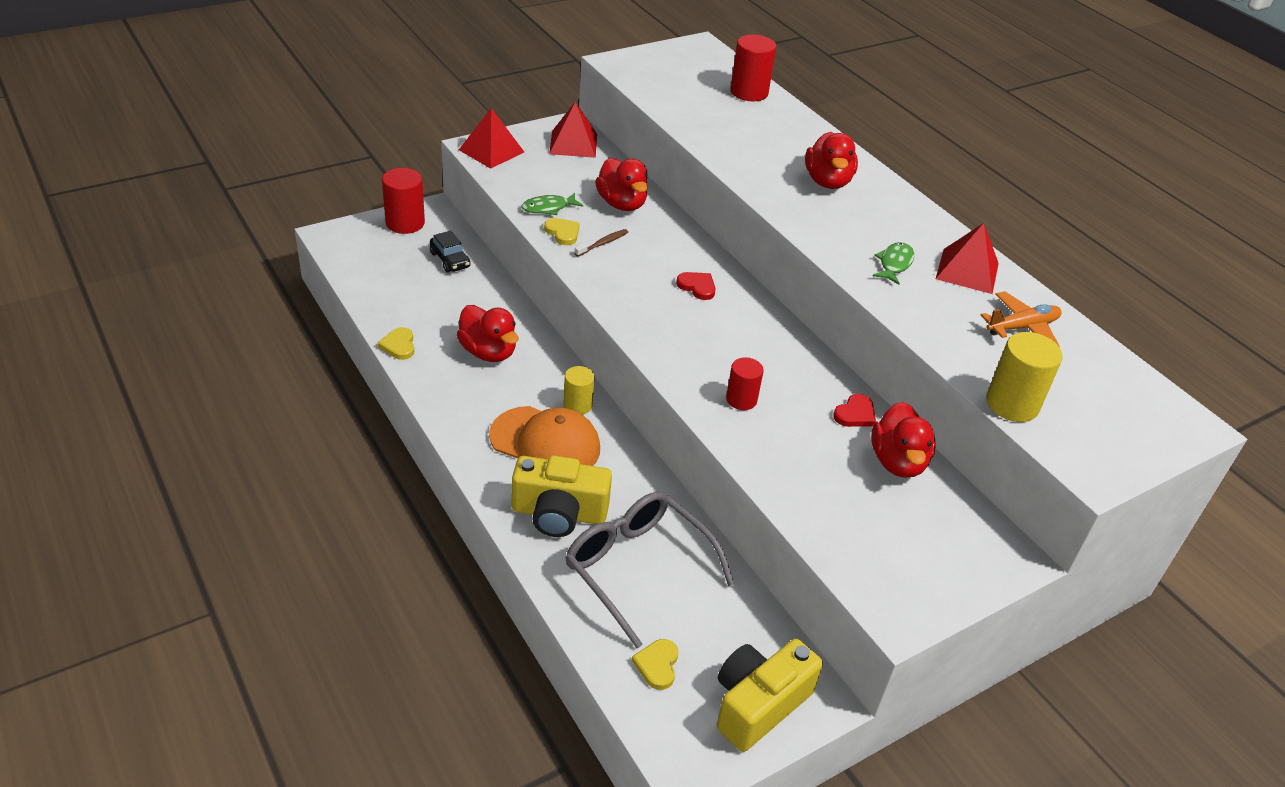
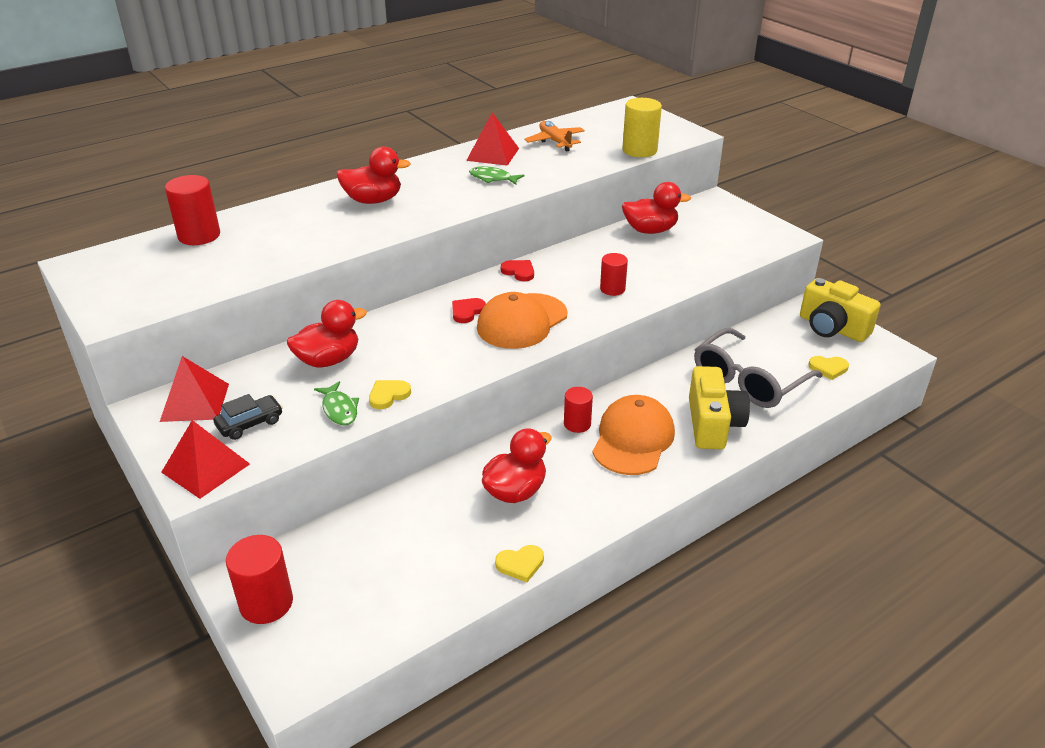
camera: 90 degrees left, 5 degrees down
black car [430,231,471,273] -> black car moved to [214,394,283,440]
yellow cylinder [563,366,594,415] -> red cylinder [564,387,593,433]
brown toothbrush [574,229,628,257] -> none
red heart [833,394,876,427] -> red heart moved to [501,260,534,281]
none -> orange cap [477,292,568,349]

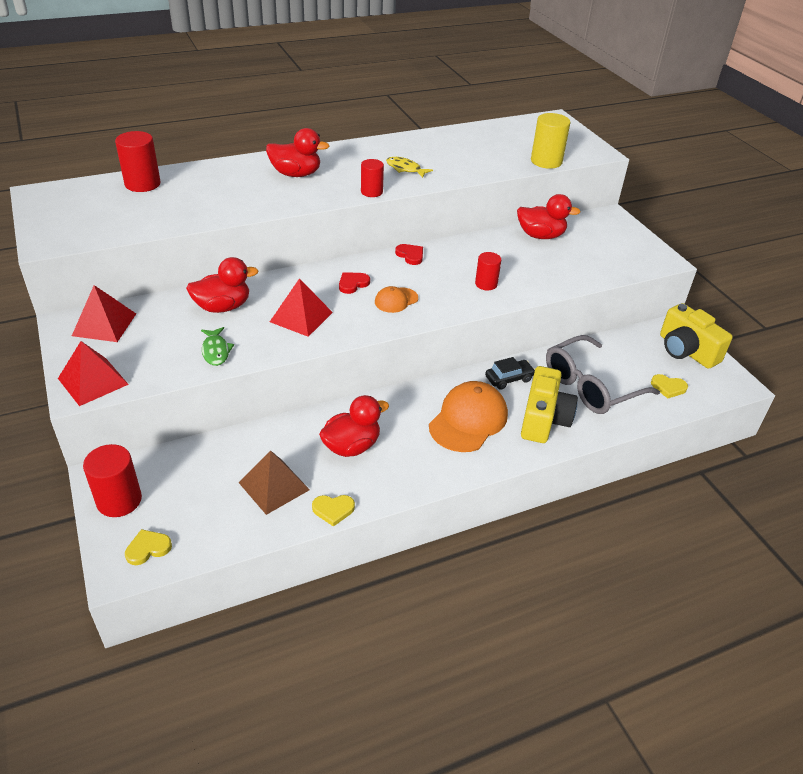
camera: 10 degrees right, 5 degrees up
black car [214,394,283,440] -> black car moved to [485,357,535,390]
yellow heart [369,380,411,409] -> yellow heart moved to [125,529,172,565]
red pyramid [466,113,519,166] -> red pyramid moved to [270,278,333,337]
green fish [469,166,524,185] -> yellow fish [386,157,433,178]
orange cap [477,292,568,349] -> orange cap [375,286,418,313], size x0.52
orange plane [524,121,585,152] -> none
red cylinder [564,387,593,433] -> red cylinder moved to [361,159,384,197]
none -> brown pyramid [239,451,310,515]

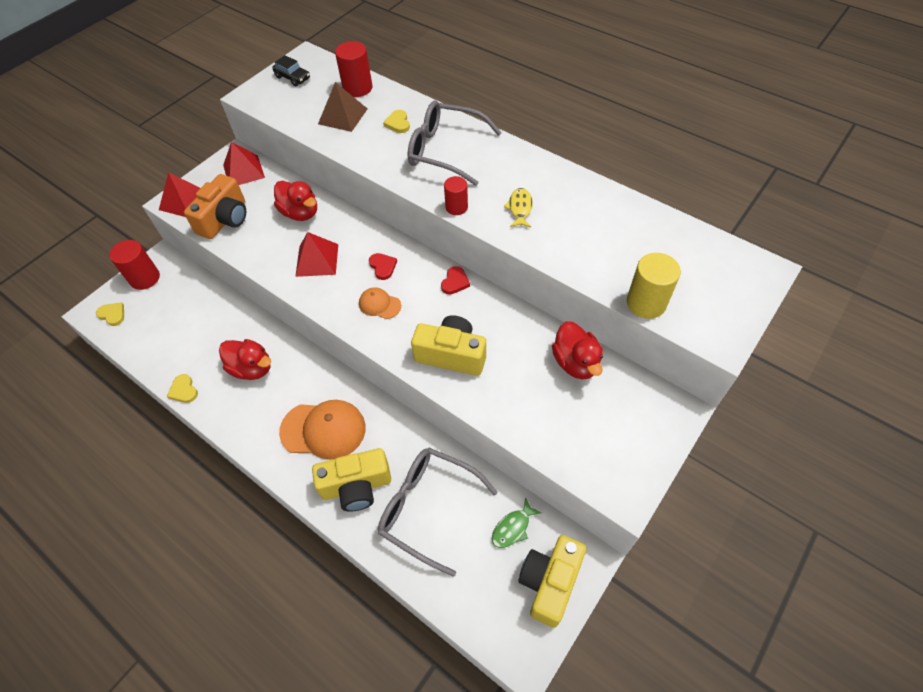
camera: 65 degrees right, 15 degrees up
green fish [201,327,234,366] -> green fish moved to [492,497,542,548]
brown pyramid [239,451,310,515] -> brown pyramid moved to [318,82,367,132]
red duck [266,128,330,177] -> grey glasses [408,101,502,186]
red heart [339,272,370,294] -> red heart turned 45 degrees clockwise [369,253,397,280]
red cylinder [475,252,501,290] -> yellow camera [411,315,486,376]
black car [485,357,535,390] -> black car moved to [272,55,310,87]
yellow heart [651,374,688,399] -> yellow heart moved to [383,110,410,133]
none -> orange camera [184,174,246,239]

